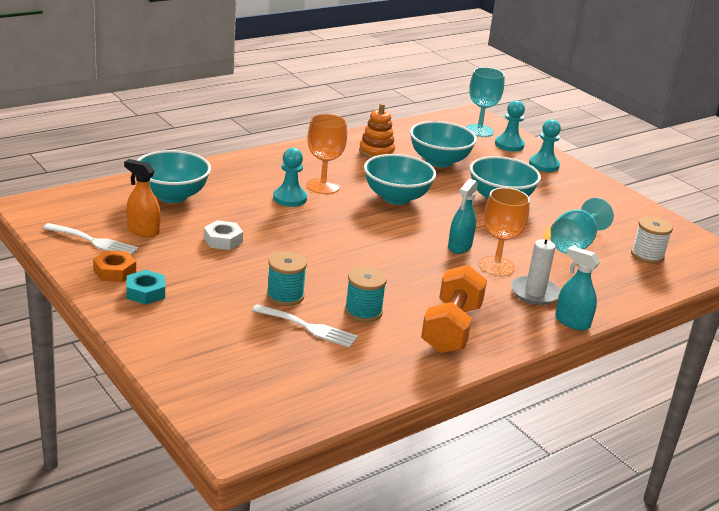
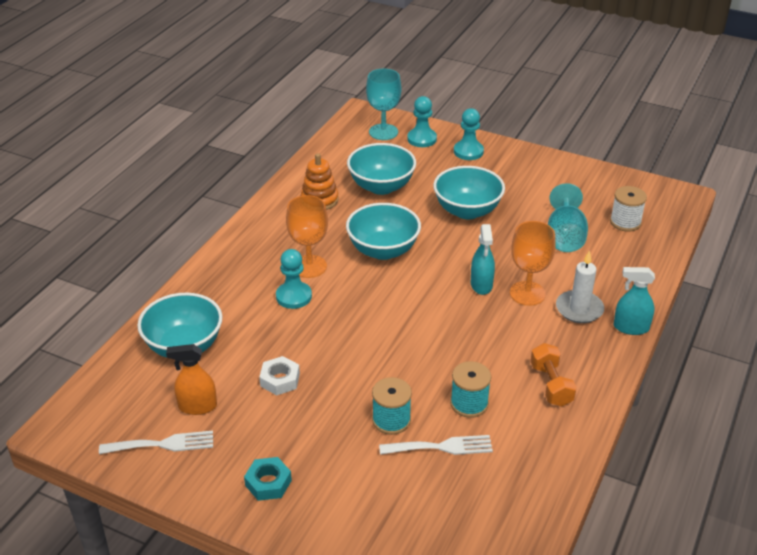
camera: 25 degrees left, 10 degrees up
orange nut [93,251,136,282] -> none
orange dumbbell [421,265,487,353] -> orange dumbbell [530,343,577,407], size x0.64

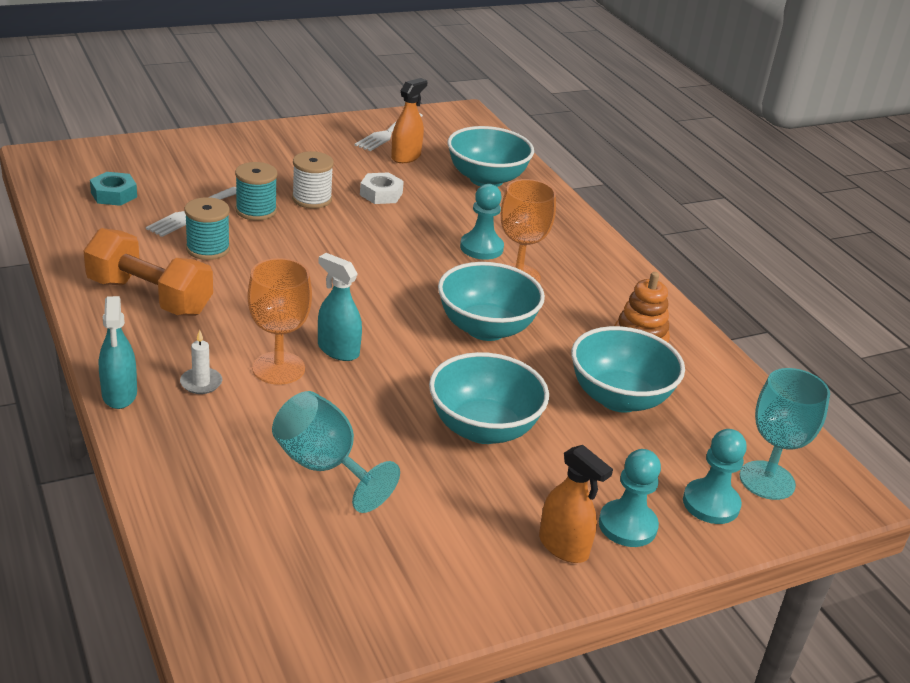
camera: 125 degrees right, 5 degrees down
turquoise nut [244,457,292,501] -> turquoise nut moved to [90,172,137,206]
orange dumbbell [530,343,577,407] -> orange dumbbell [83,228,213,316], size x1.56
white candle [556,250,604,323] -> white candle [180,330,222,394], size x0.59
white spool [610,186,647,232] -> white spool moved to [292,151,334,209]
turquoise spray bottle [614,267,655,335] -> turquoise spray bottle turned 120 degrees clockwise [99,296,137,409]
none -> orange spray bottle [539,445,613,563]

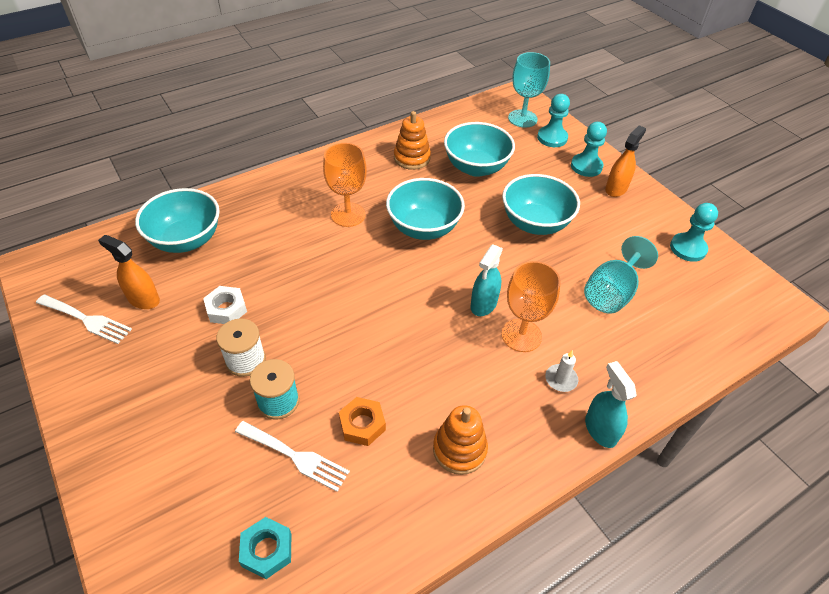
camera: 95 degrees left, 15 degrees up
orange dumbbell [83,228,213,316] -> orange stacking toy [433,405,488,475]
turquoise spray bottle [99,296,137,409] -> turquoise spray bottle turned 90 degrees counterclockwise [585,361,637,448]
turquoise spool [185,197,230,260] -> orange nut [339,397,386,446]
turquoise pawn [460,184,504,260] -> turquoise pawn moved to [670,203,718,262]

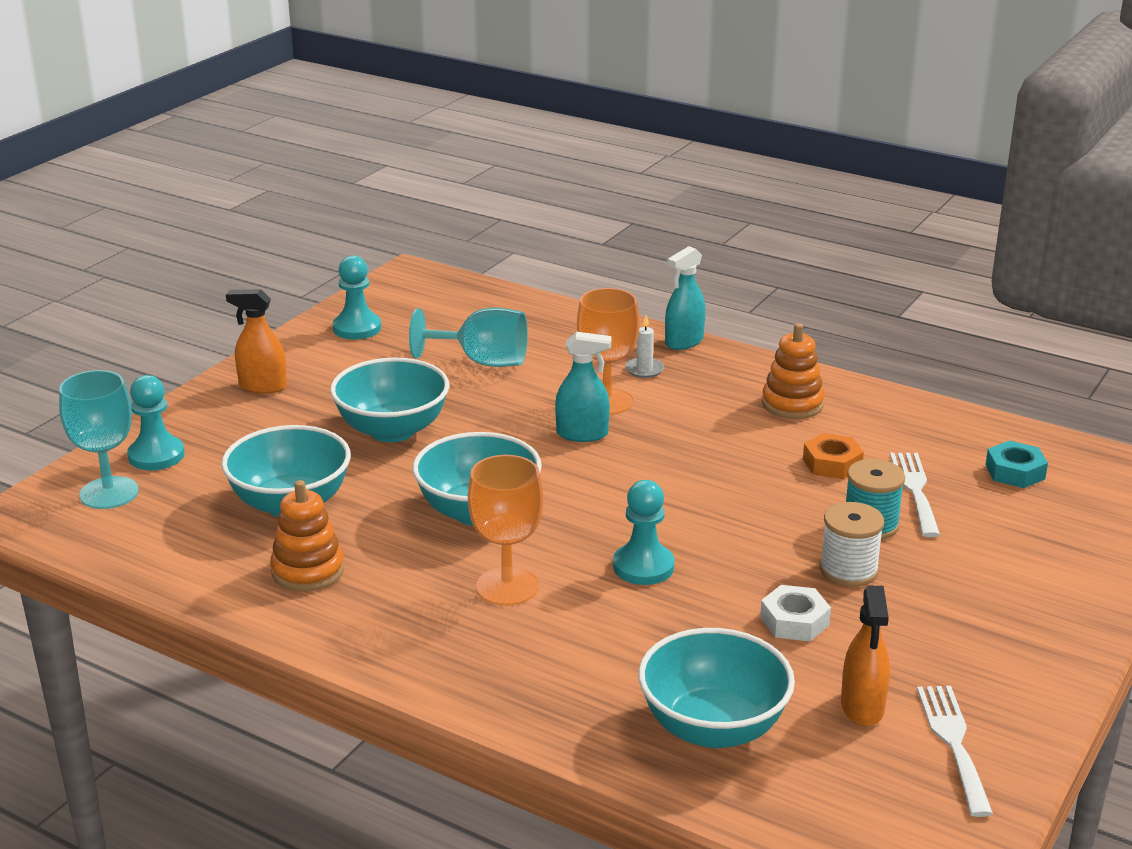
camera: 115 degrees left, 20 degrees down
turquoise pawn [571,122,607,177] -> turquoise pawn moved to [613,480,674,585]

